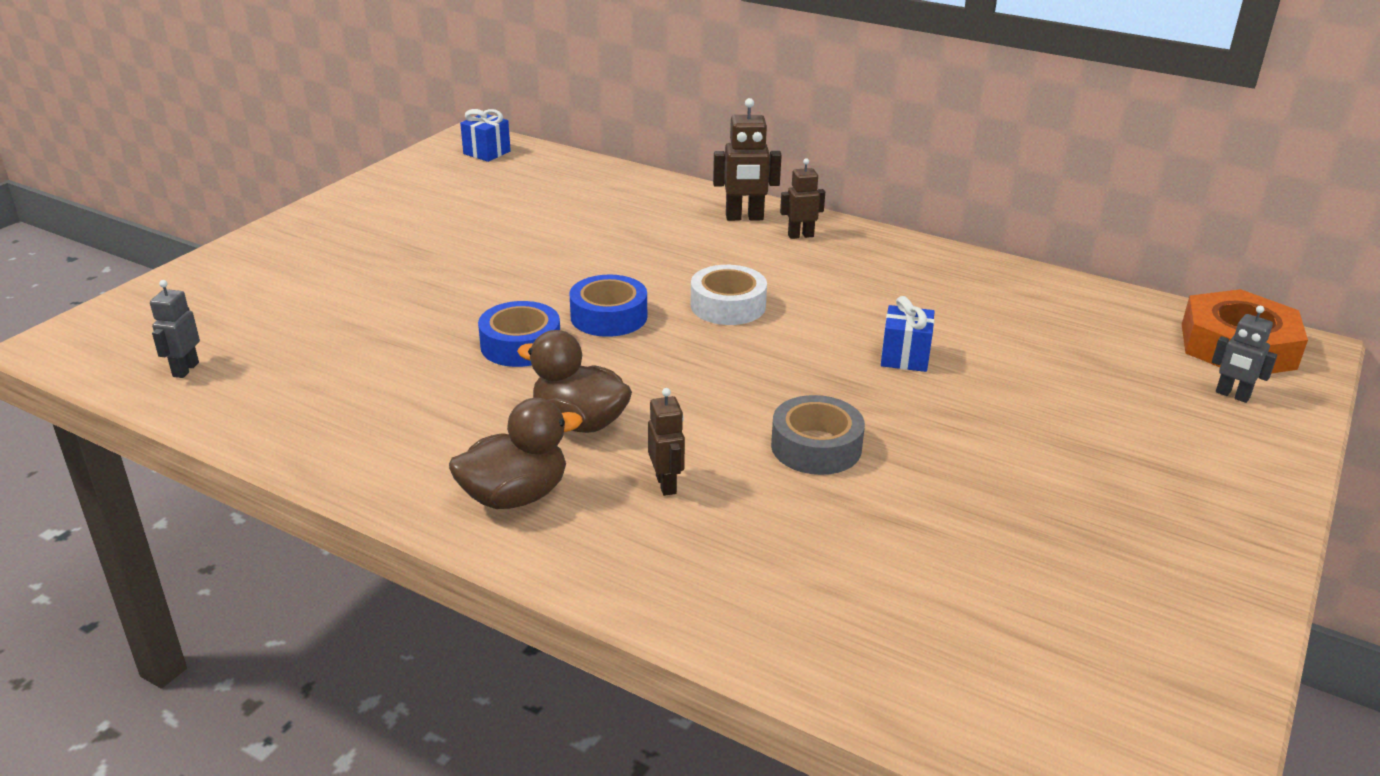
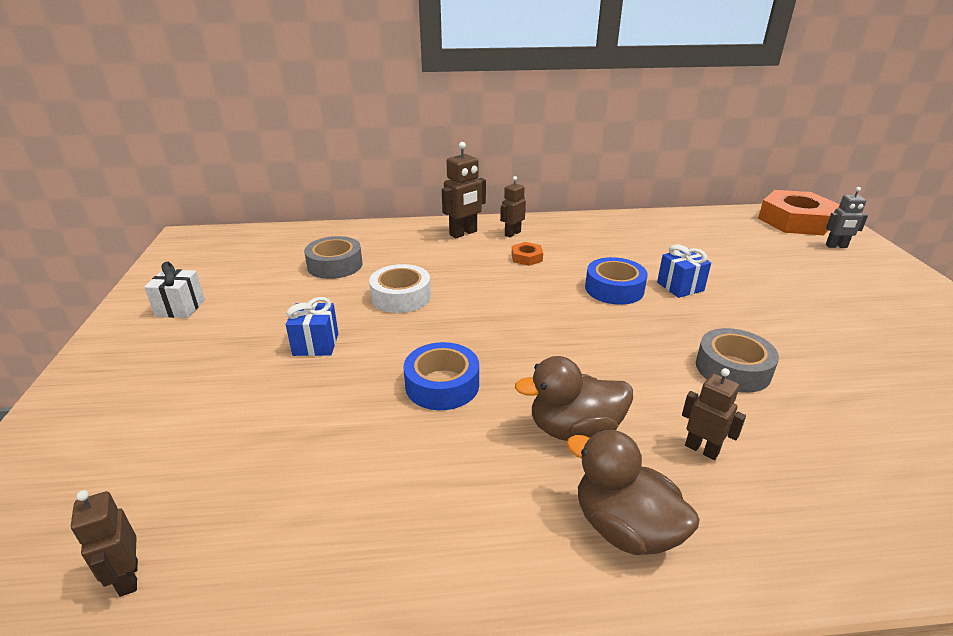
camera: 35 degrees left, 0 degrees up
grey robot [150,280,200,378] -> brown robot [71,490,138,597]
brown duck [449,398,583,509] -> brown duck turned 75 degrees counterclockwise [566,430,700,555]
blue gift [460,109,511,162] -> blue gift moved to [286,297,338,356]
blue tape [570,275,647,337] -> blue tape moved to [585,257,648,305]
white tape [691,265,767,325] -> white tape moved to [369,264,431,313]
none -> white gift [144,262,205,318]
none -> grey tape [304,236,363,279]
none -> orange nut [512,242,543,266]

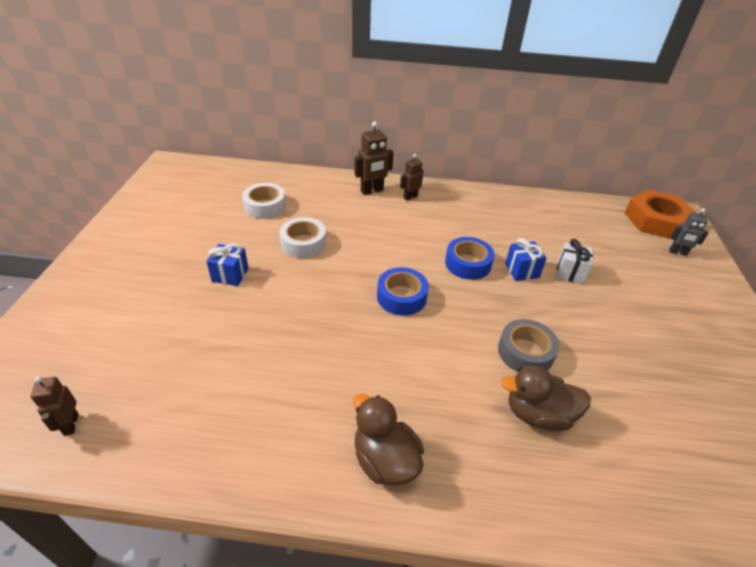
camera: 10 degrees right, 10 degrees up
white gift [144,262,205,318] -> white gift moved to [557,239,593,284]
grey tape [304,236,363,279] -> white tape [242,183,286,219]
blue tape [404,342,479,410] -> blue tape moved to [377,267,429,315]
orange nut [512,242,543,266] -> none
brown duck [514,356,633,441] -> brown duck moved to [500,365,591,431]
brown robot [682,368,746,460] -> none

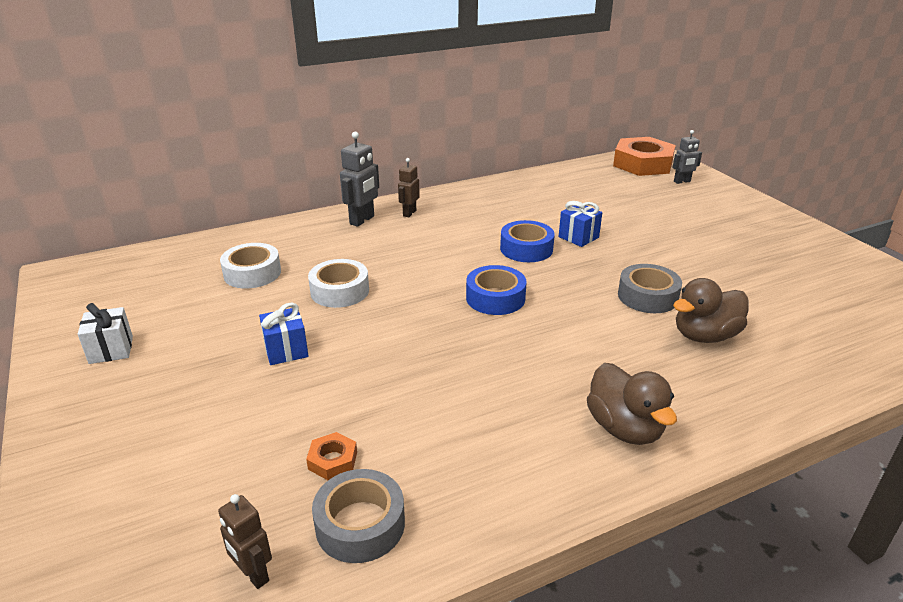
camera: 30 degrees left, 10 degrees down
brown duck [353,393,424,486] -> brown duck turned 135 degrees counterclockwise [587,363,677,445]
brown robot [354,121,394,195] -> grey robot [340,132,379,227]
white gift [557,239,593,284] -> white gift moved to [78,303,133,364]
none -> orange nut [306,432,357,480]
none -> grey tape [312,469,405,563]

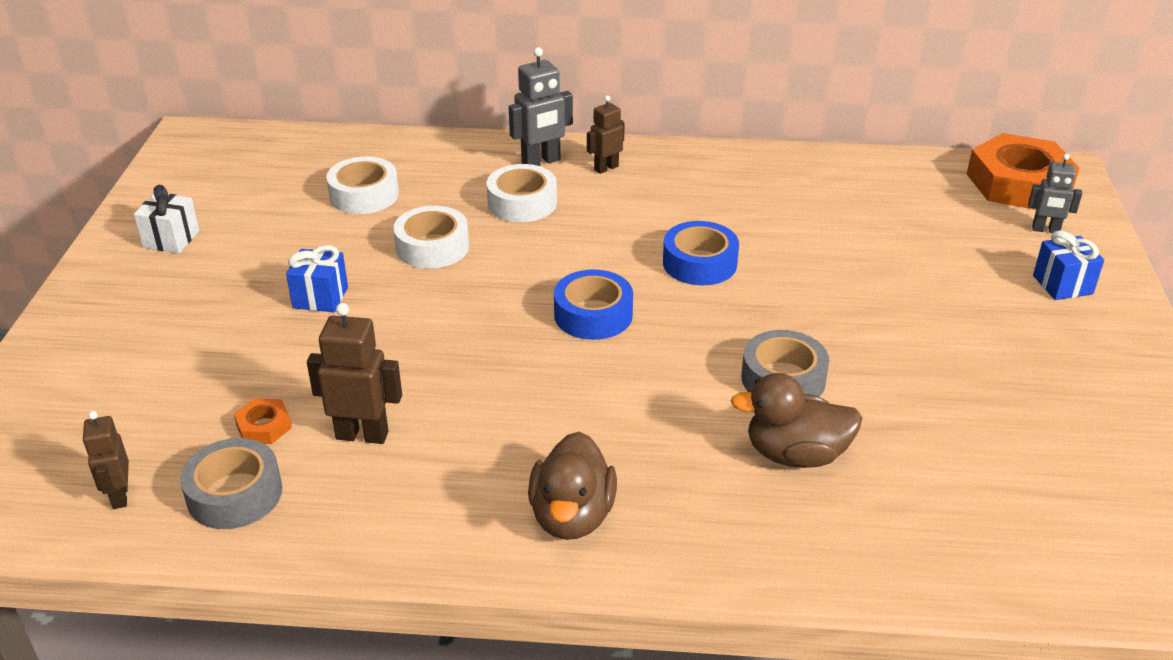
camera: 30 degrees right, 5 degrees up
blue gift [559,201,602,247] -> blue gift moved to [1033,230,1104,300]
none -> brown robot [307,303,402,444]
none -> white tape [487,164,557,222]

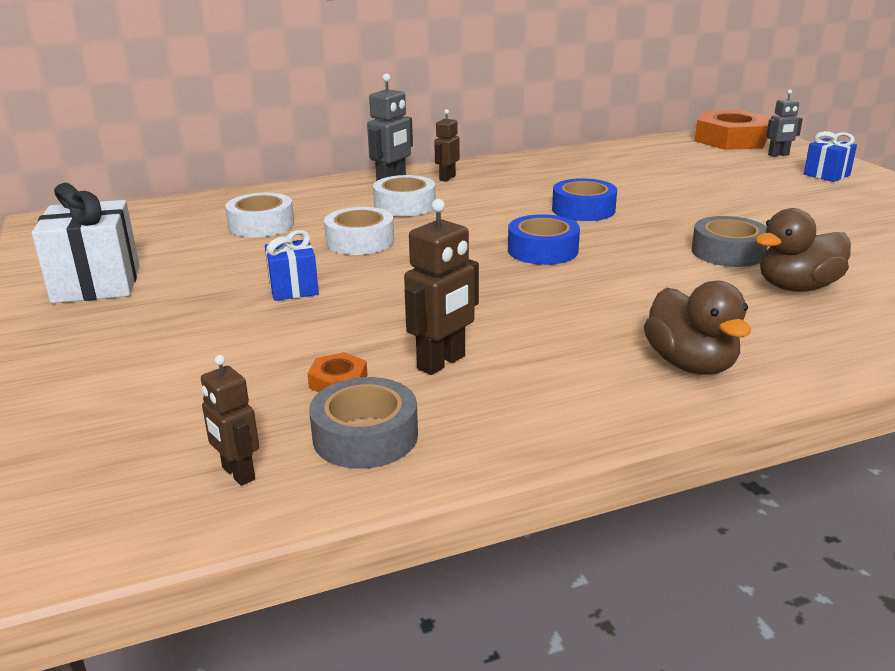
camera: 25 degrees left, 10 degrees down
white gift [134,185,199,253] -> white gift [32,183,140,303], size x1.74
brown robot [307,303,402,444] -> brown robot turned 150 degrees clockwise [404,199,479,375]

